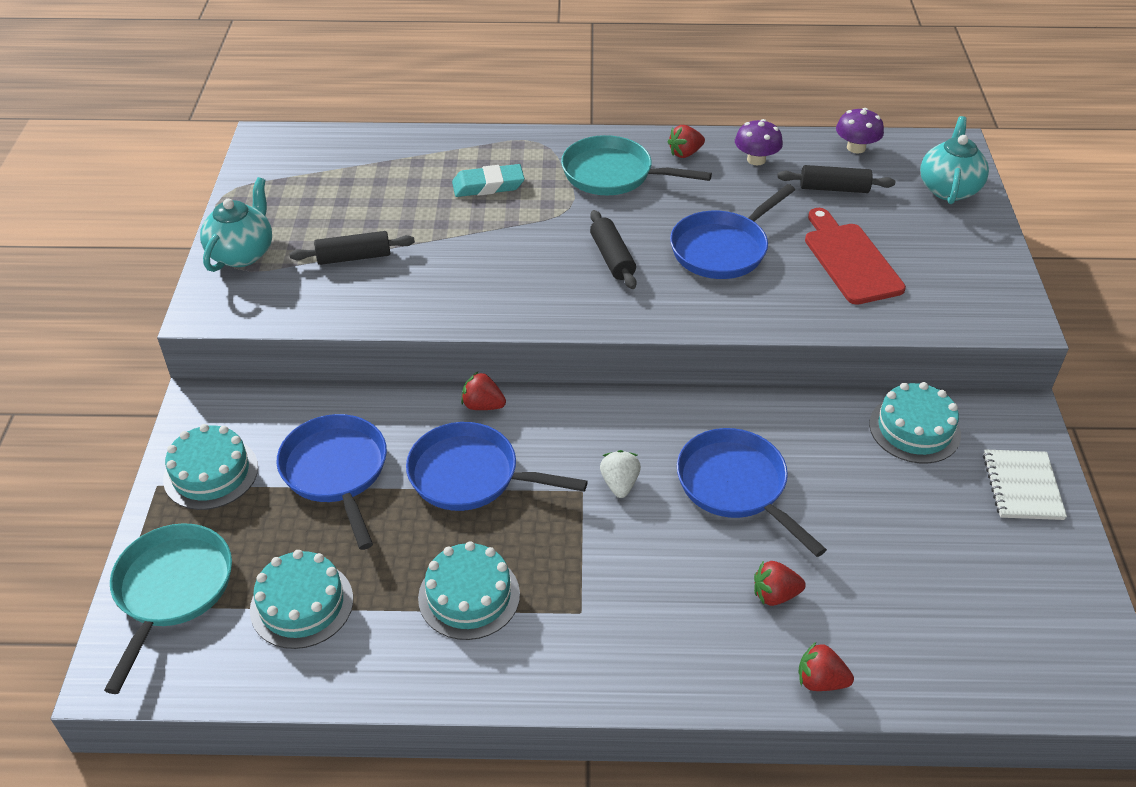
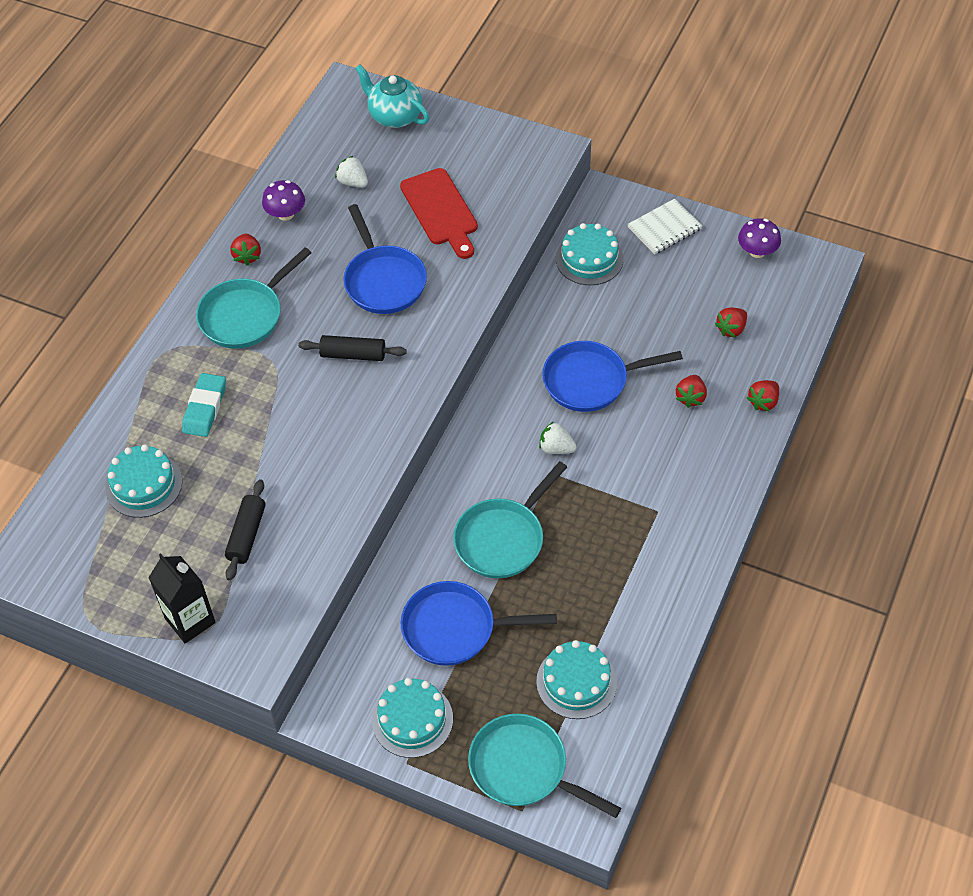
camera: 65 degrees left, 10 degrees up
turquoise teapot [200,177,272,272] -> black carton [148,554,216,644]
blue pan [406,422,588,511] -> turquoise pan [453,461,567,578]
turquoise cake [418,541,520,640] -> turquoise cake moved to [105,444,182,518]
red strawberry [461,371,506,410] -> red strawberry moved to [715,308,747,338]
black rolling pin [777,165,895,193] -> white strawberry [335,156,368,188]
red cutting board [805,208,906,305] -> red cutting board turned 120 degrees counterclockwise [400,168,478,259]
purple mushroom [836,108,884,153] -> purple mushroom moved to [738,218,781,258]
white notebook [983,449,1067,520] -> white notebook turned 60 degrees counterclockwise [627,198,702,254]

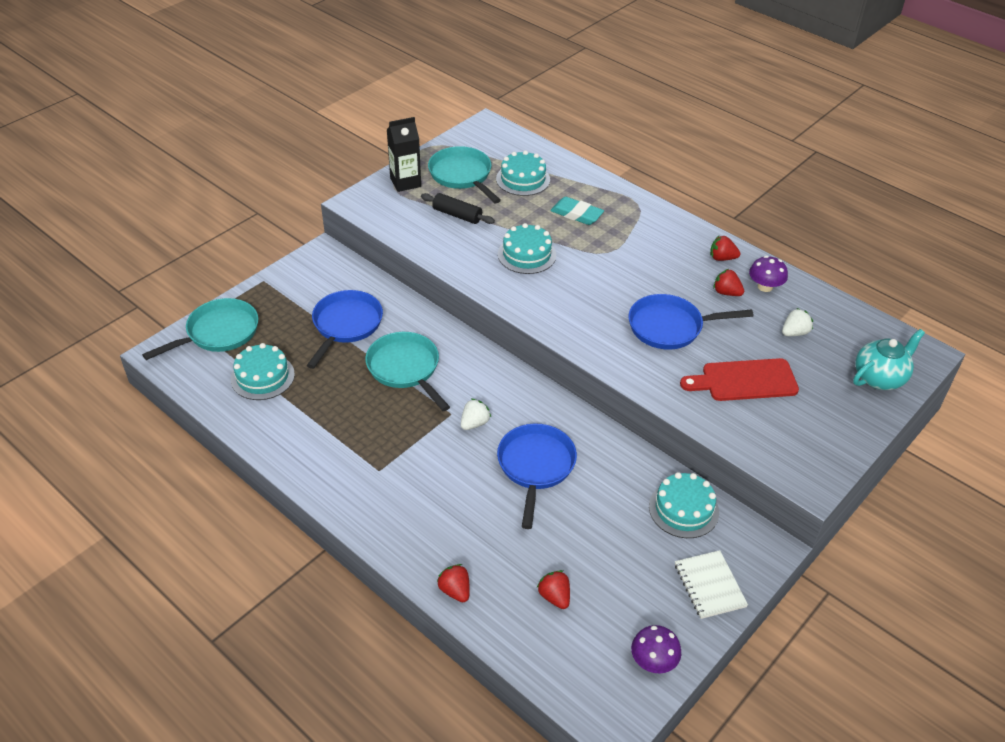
camera: 105 degrees right, 10 degrees down
turquoise pan [196,247,312,349] -> turquoise pan moved to [428,146,501,203]
black rolling pin [298,335,407,361] -> none
turquoise cake [372,678,453,758] -> turquoise cake moved to [498,223,556,274]
red strawberry [676,375,707,408] -> red strawberry moved to [713,269,744,296]

